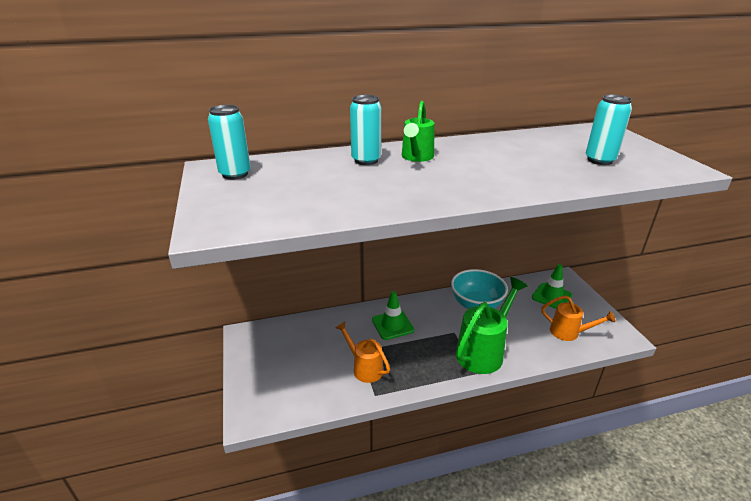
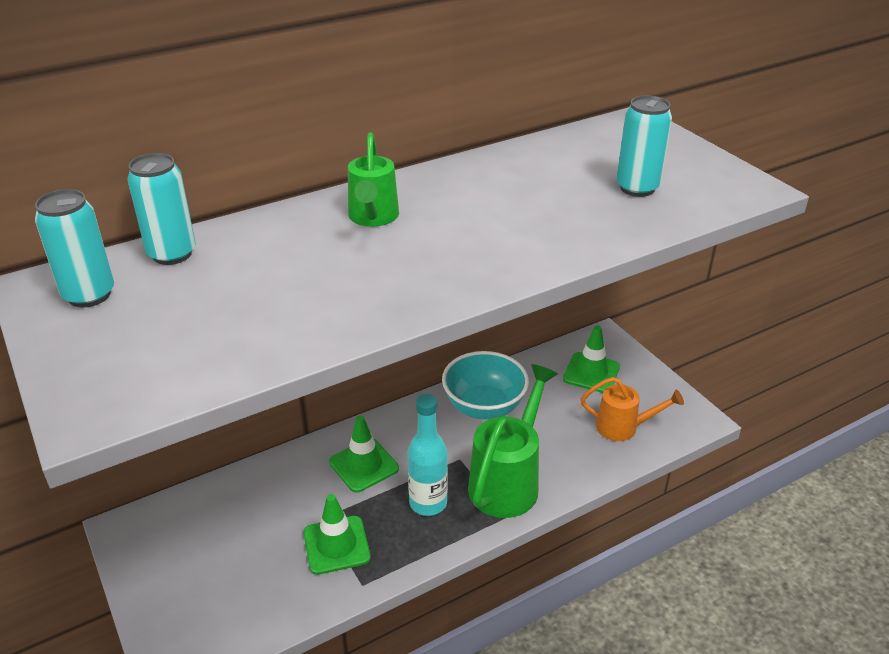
camera: 15 degrees left, 5 degrees up
orange watering can [335,322,390,383] -> green traffic cone [303,494,371,575]
turquoise can [350,95,382,165] -> turquoise can moved to [128,153,196,265]
none -> turquoise bottle [407,394,448,516]

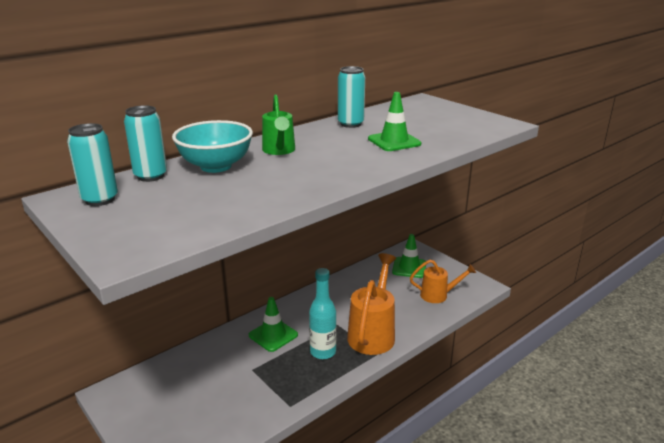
camera: 10 degrees left, 10 degrees down
green traffic cone [303,494,371,575] -> green traffic cone moved to [368,92,421,151]
turquoise bowl [442,351,529,420] -> turquoise bowl moved to [172,120,253,173]
green watering can [468,364,558,518] -> orange watering can [347,253,396,355]
turquoise can [616,95,672,197] -> turquoise can moved to [338,66,365,128]

